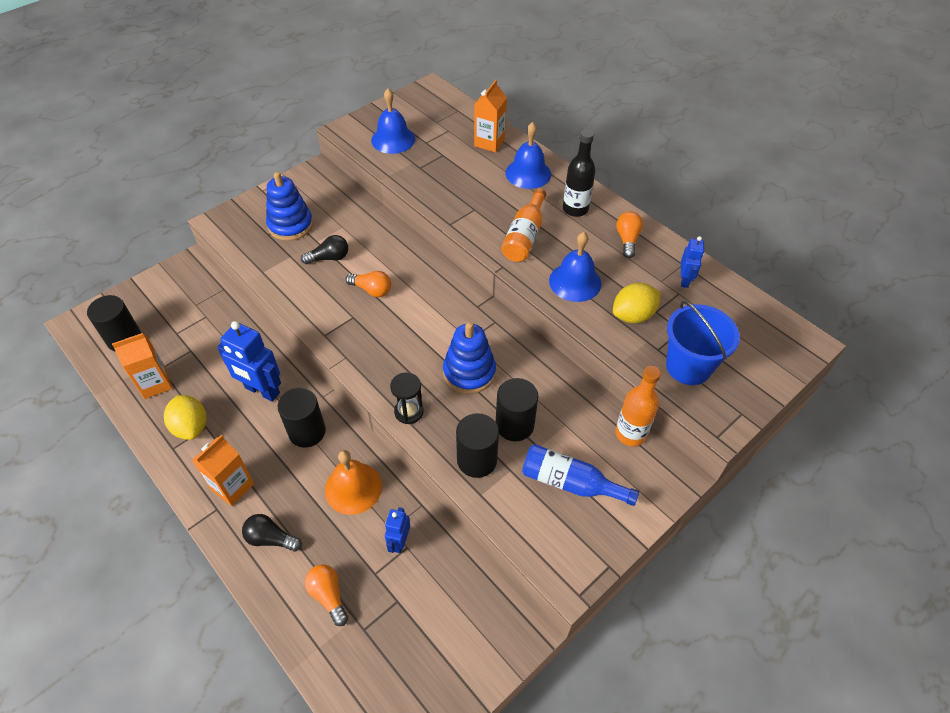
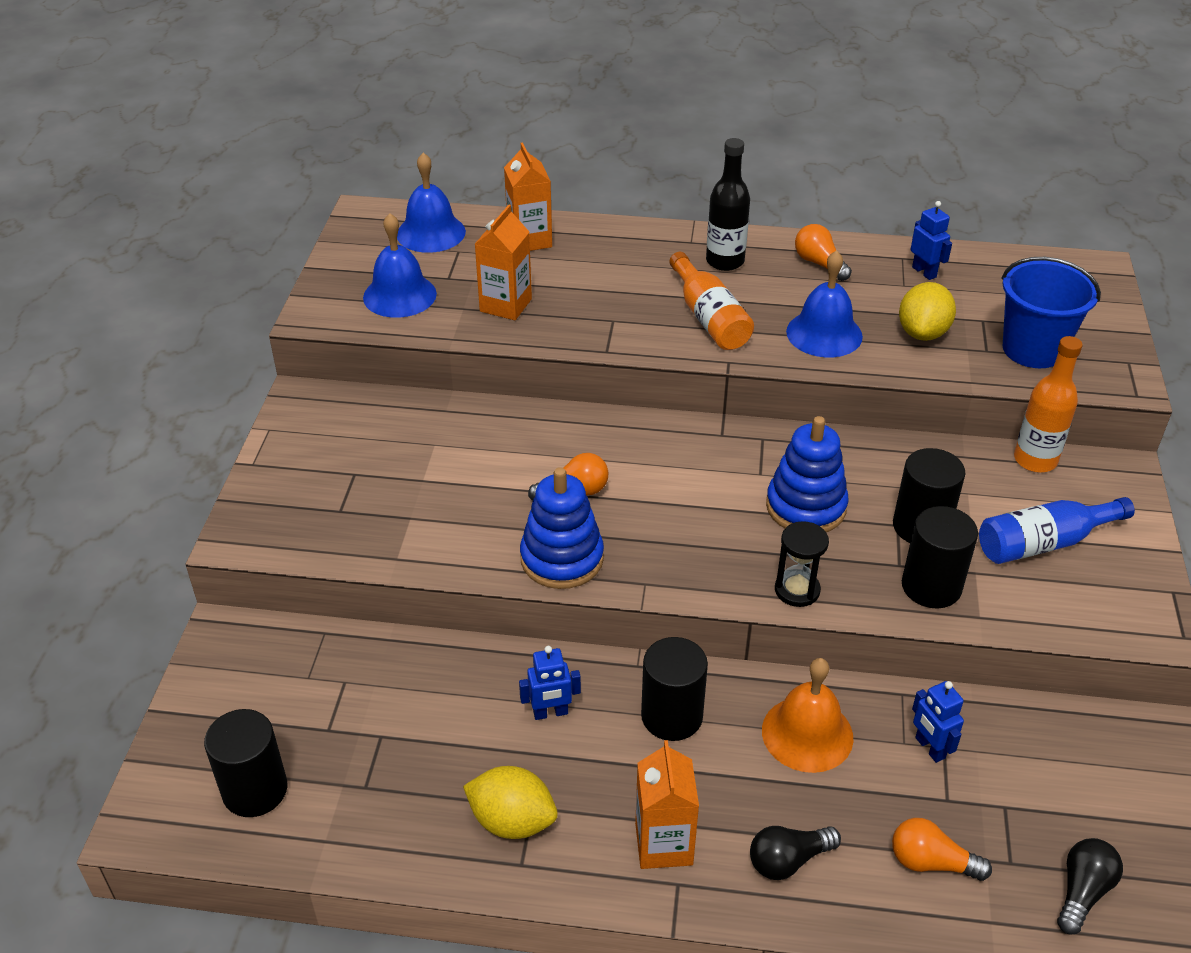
camera: 40 degrees left, 10 degrees down
orange carton [112,333,172,399] -> orange carton moved to [475,205,532,320]
blue robot [217,321,281,402] -> blue robot [519,646,581,720], size x0.55
blue stacking toy [266,172,313,241] -> blue stacking toy moved to [520,467,604,589]
black light bulb [301,235,348,264] -> black light bulb moved to [1057,838,1123,935]
blue bell [506,122,551,189] -> blue bell moved to [397,153,466,253]

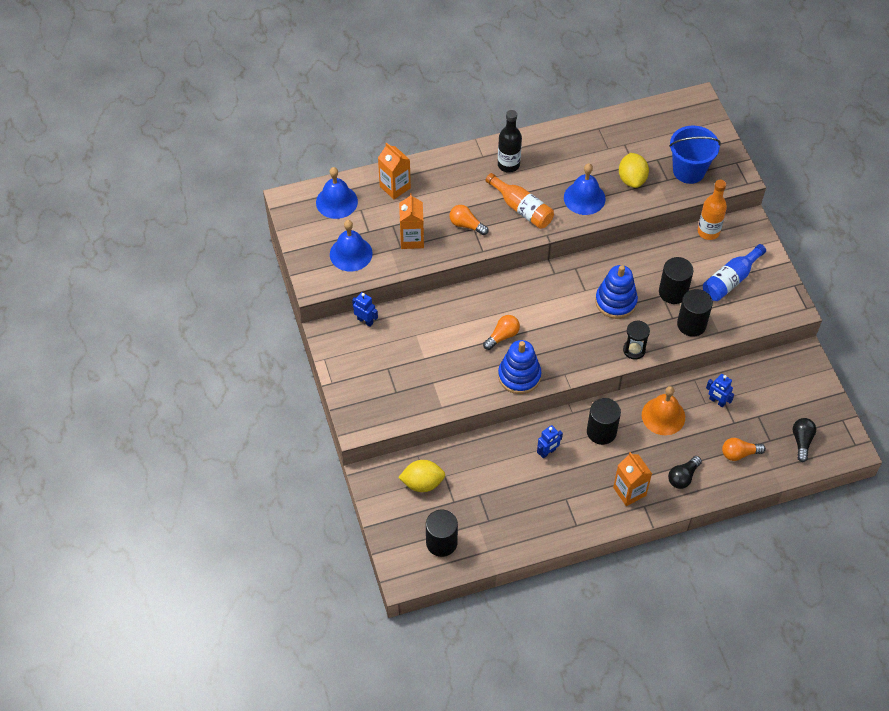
camera: 25 degrees left, 15 degrees up
yellow lemon [463,766,558,839] -> yellow lemon moved to [398,460,445,492]
orange light bulb [795,224,852,281] -> orange light bulb moved to [449,205,489,235]
blue robot [910,201,952,280] -> blue robot moved to [352,292,378,327]

